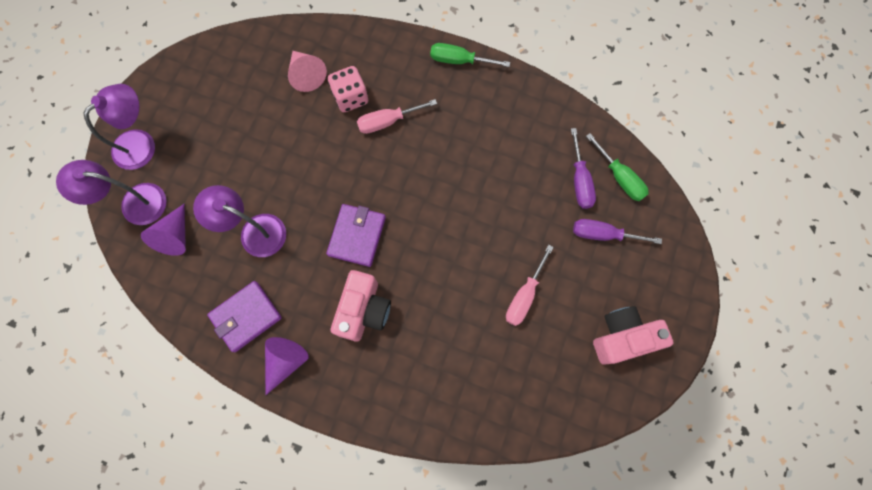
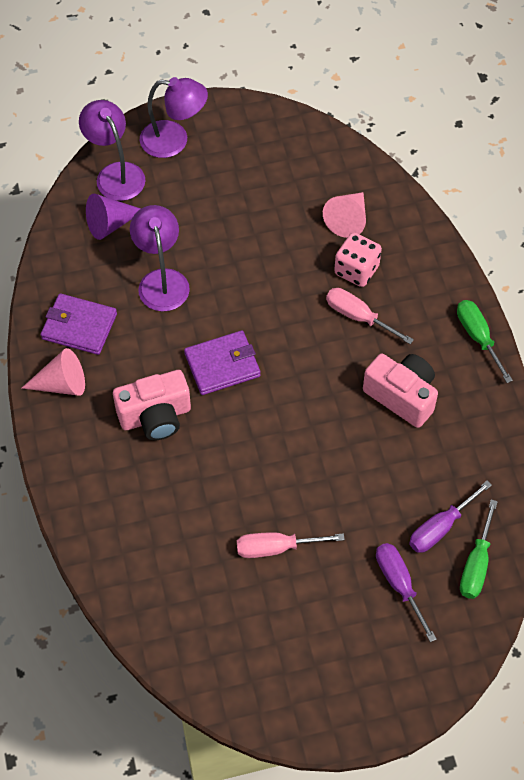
camera: 55 degrees right, 15 degrees down
purple cone [265,337,309,395] -> pink cone [22,348,85,396]
pink camera [593,306,673,364] -> pink camera moved to [363,354,438,428]

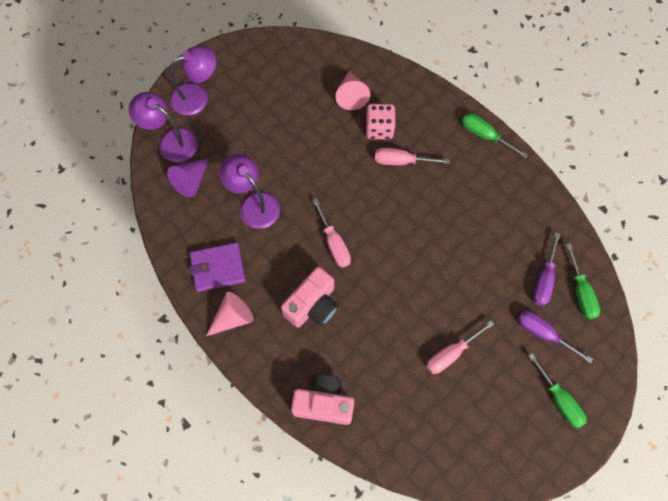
camera: 30 degrees left, 10 degrees up
purple wallet [184,330,261,395] -> pink screwdriver [312,198,351,268]
pink camera [363,354,438,428] -> pink camera moved to [291,374,354,425]
none -> green screwdriver [528,353,587,428]

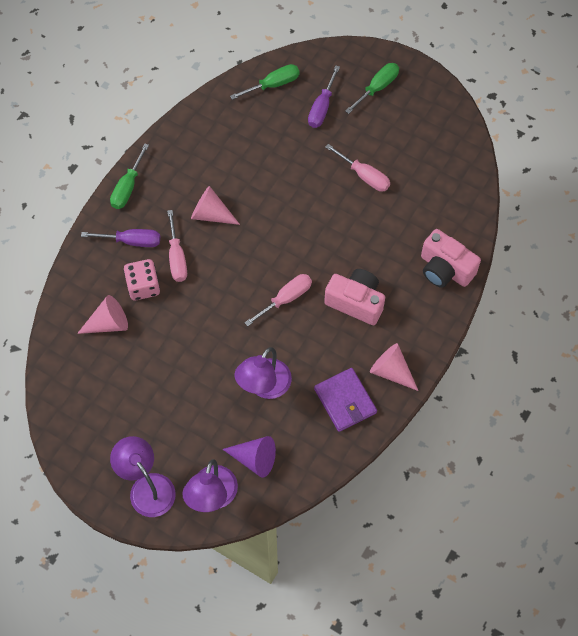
camera: 105 degrees left, 5 degrees down
pink camera [291,374,354,425] -> pink camera turned 45 degrees counterclockwise [421,229,481,288]
purple screwdriver [533,232,560,306] -> purple screwdriver moved to [81,229,160,247]
none -> pink cone [191,186,240,225]

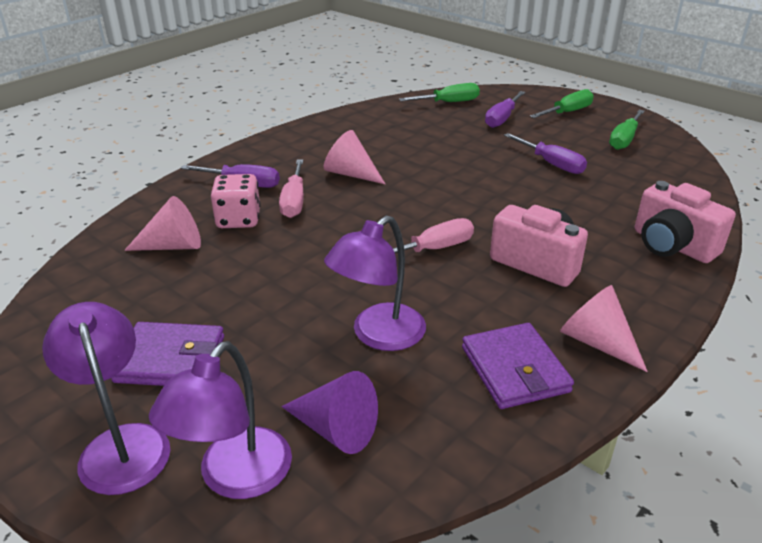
camera: 10 degrees right, 30 degrees down
green screwdriver [110,143,149,209] -> green screwdriver moved to [609,110,645,150]
pink screwdriver [325,144,390,192] -> purple screwdriver [504,133,587,174]
none -> purple wallet [111,322,224,386]

